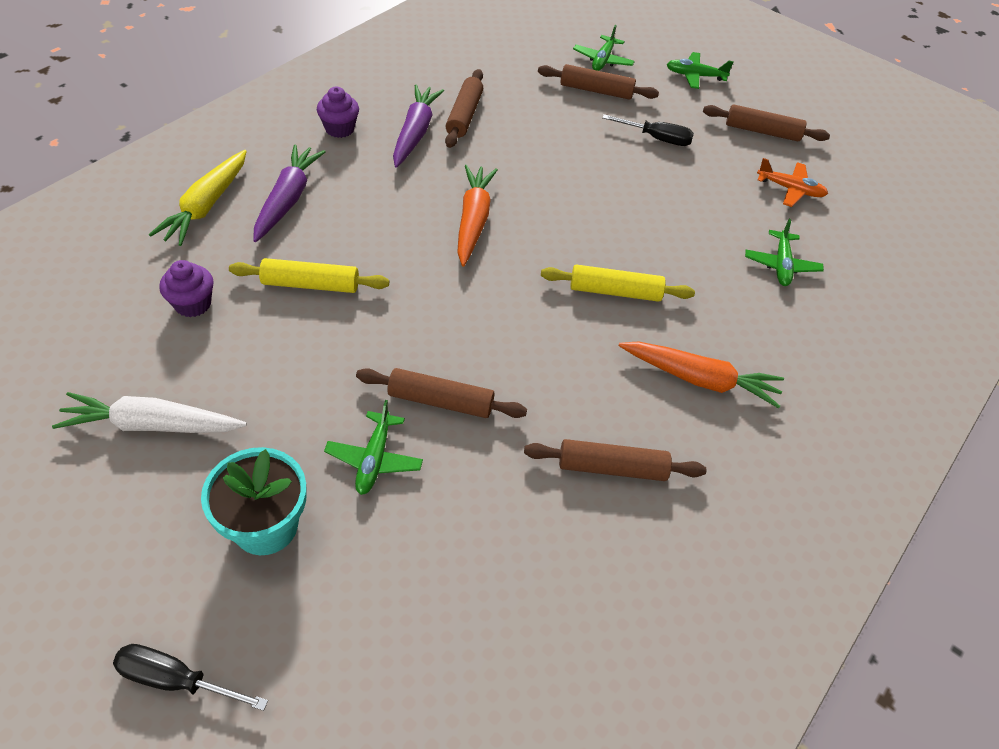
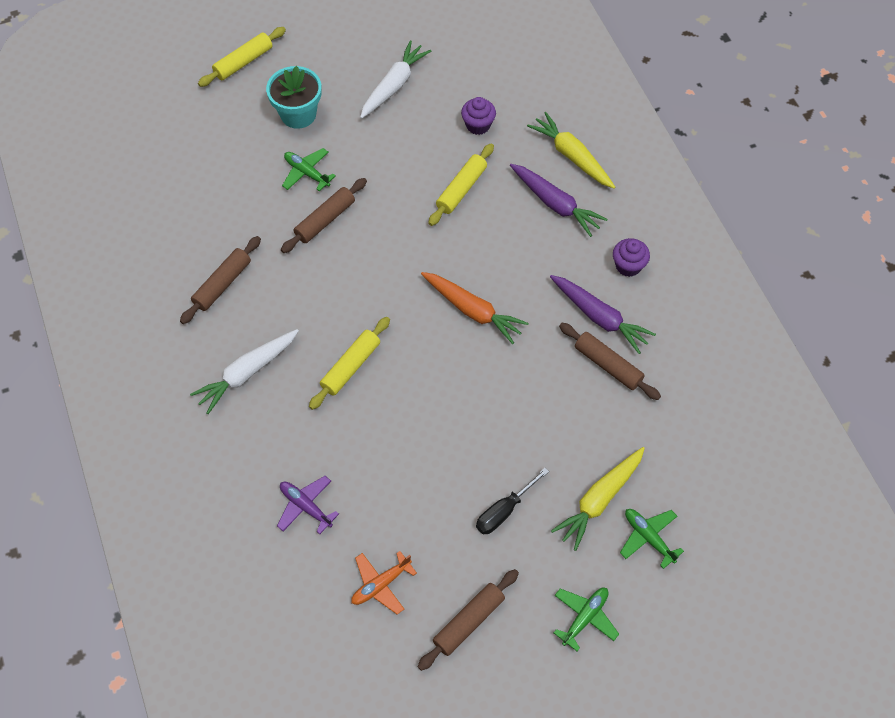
camera: 125 degrees right, 10 degrees up
black screwdriver [113,644,268,711] -> yellow rolling pin [198,27,286,87]
brown rolling pin [538,64,659,100] -> yellow carrot [551,447,645,551]
orange carrot [619,341,784,408] -> white carrot [190,329,299,414]
green plane [745,219,824,286] -> purple plane [277,476,339,534]

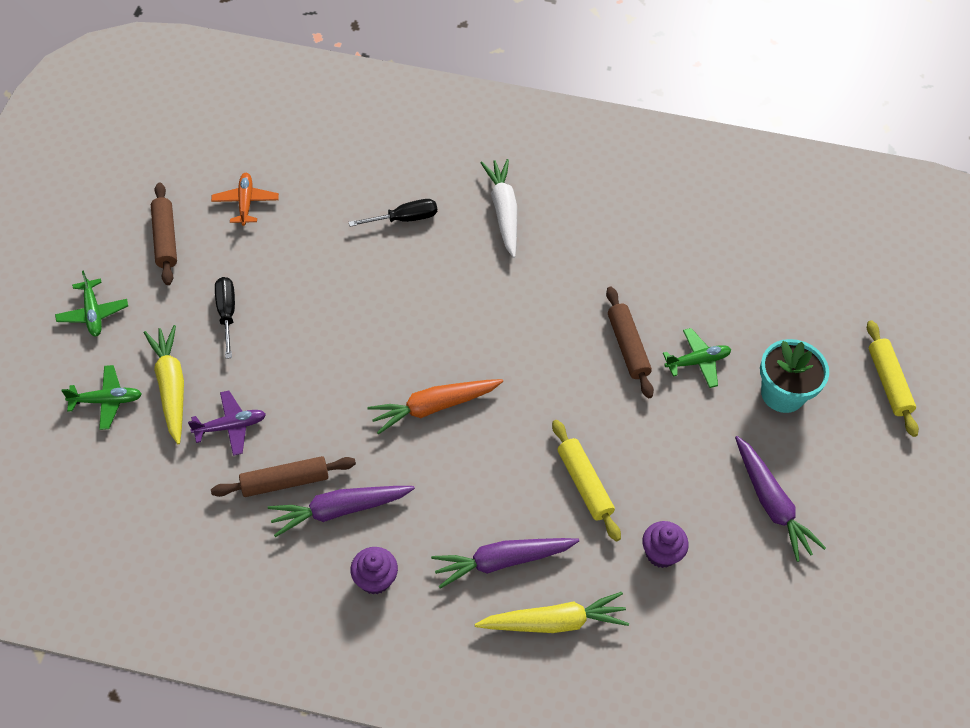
camera: 120 degrees right, 5 degrees down
brown rolling pin [180,236,261,324] -> none
purple plane [277,476,339,534] -> purple plane moved to [188,391,266,456]
yellow rolling pin [309,317,390,410] -> none
white carrot [360,40,431,119] -> purple carrot [735,436,826,562]
none -> black screwdriver [349,199,437,227]

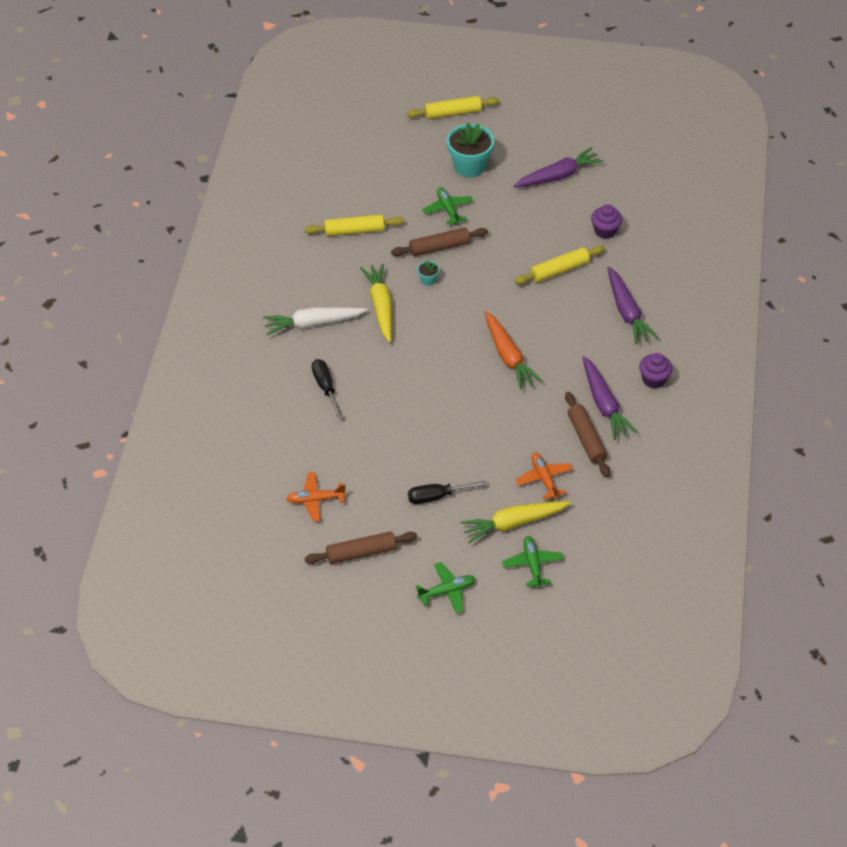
camera: 90 degrees left, 5 degrees down
purple plane [188,391,266,456] -> orange plane [516,453,573,500]
yellow carrot [474,592,629,633] -> yellow carrot moved to [360,263,392,343]
none -> yellow rolling pin [304,214,404,236]
none -> turquoise flower pot [417,260,440,286]

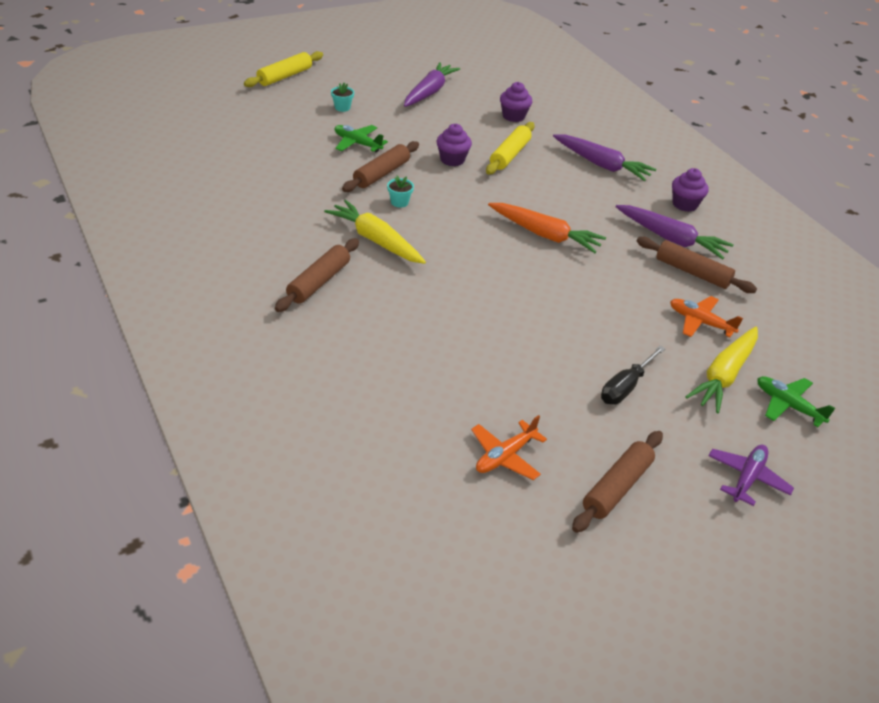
camera: 40 degrees left, 10 degrees down
white carrot [263,307,367,335] -> brown rolling pin [275,238,359,312]
yellow rolling pin [304,214,404,236] -> none
black screwdriver [312,359,343,419] -> none
green plane [416,562,476,614] -> purple plane [708,445,794,506]
turquoise flower pot [447,123,494,177] -> turquoise flower pot [331,83,354,112], size x0.45
none -> purple cupcake [437,124,472,166]

